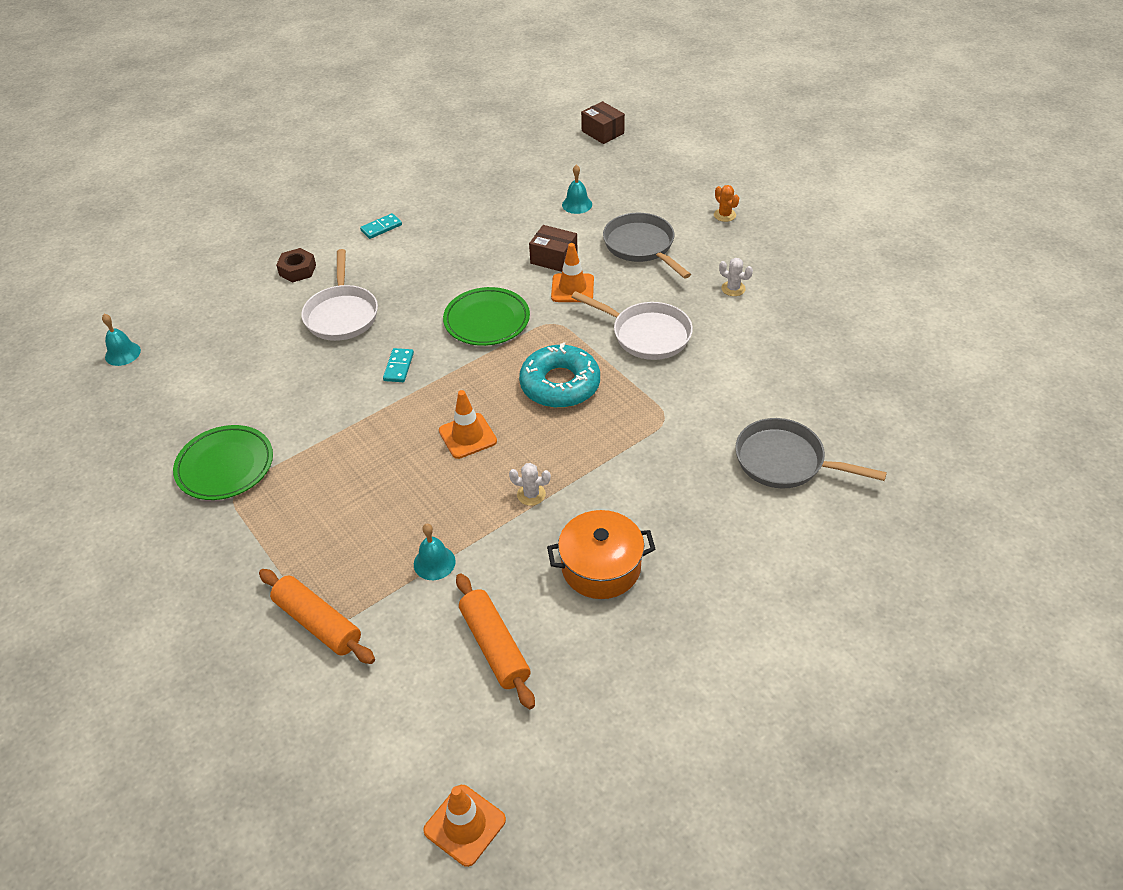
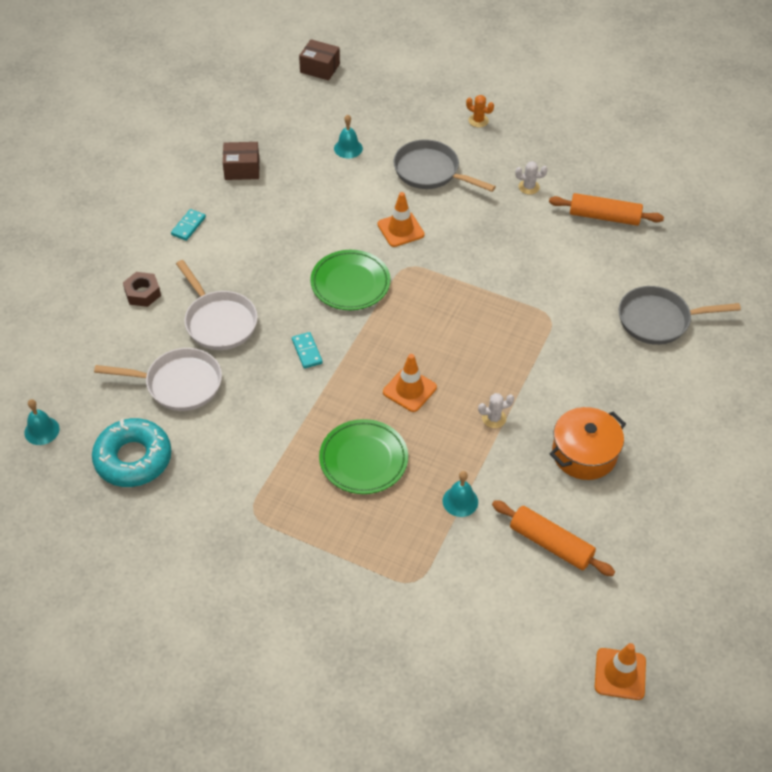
camera: 30 degrees left, 5 degrees up
green plate [173,425,273,500] -> green plate moved to [319,419,408,494]
orange rolling pin [259,569,375,664] -> orange rolling pin moved to [549,193,664,226]
turquoise donut [519,342,600,408] -> turquoise donut moved to [92,418,172,487]
brown box [529,225,578,272] -> brown box moved to [223,142,259,180]
white pan [571,291,693,360] -> white pan moved to [94,348,222,411]

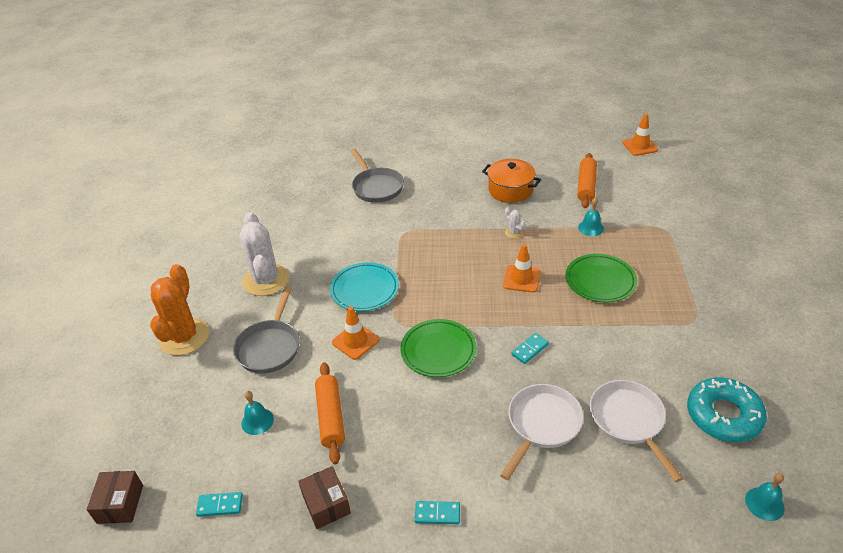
camera: 110 degrees left, 10 degrees down
brown nut [123,272,161,307] -> none
orange cactus [466,95,494,127] -> orange cactus [150,264,209,356], size x2.43
white cactus [515,161,548,195] -> white cactus [239,212,289,296], size x2.43
orange rolling pin [549,193,664,226] -> orange rolling pin moved to [315,362,345,464]
none -> turquoise domino [196,492,243,517]
none -> turquoise plate [330,262,399,311]

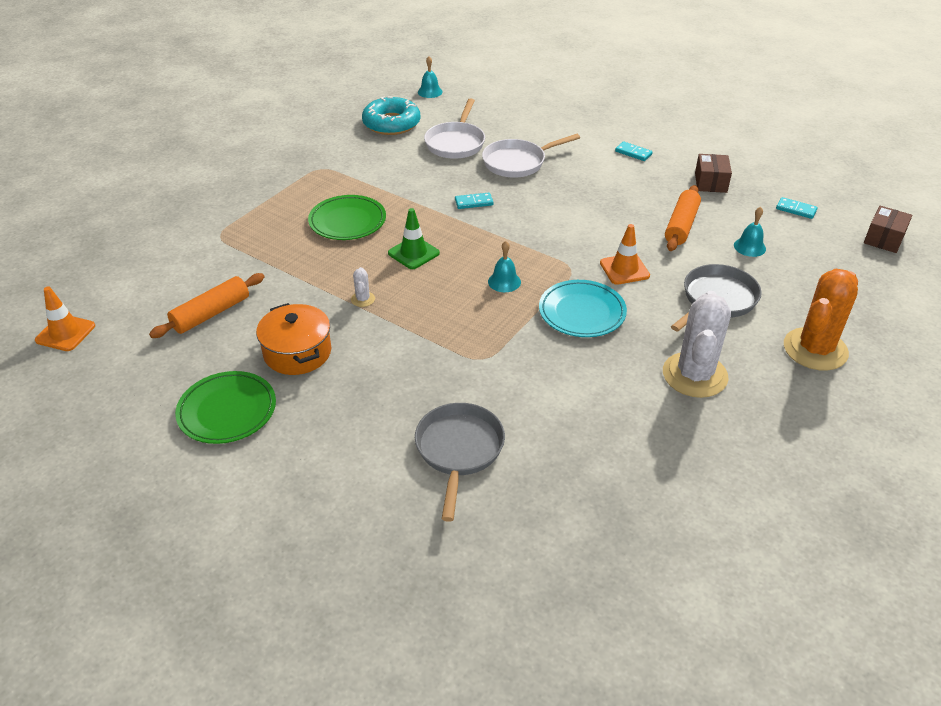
camera: 150 degrees left, 0 degrees up
green plate [400,319,476,377] -> green plate moved to [175,371,276,444]
orange traffic cone [503,244,540,293] -> green traffic cone [388,208,440,269]
turquoise bell [578,197,604,236] -> turquoise bell moved to [488,241,521,292]

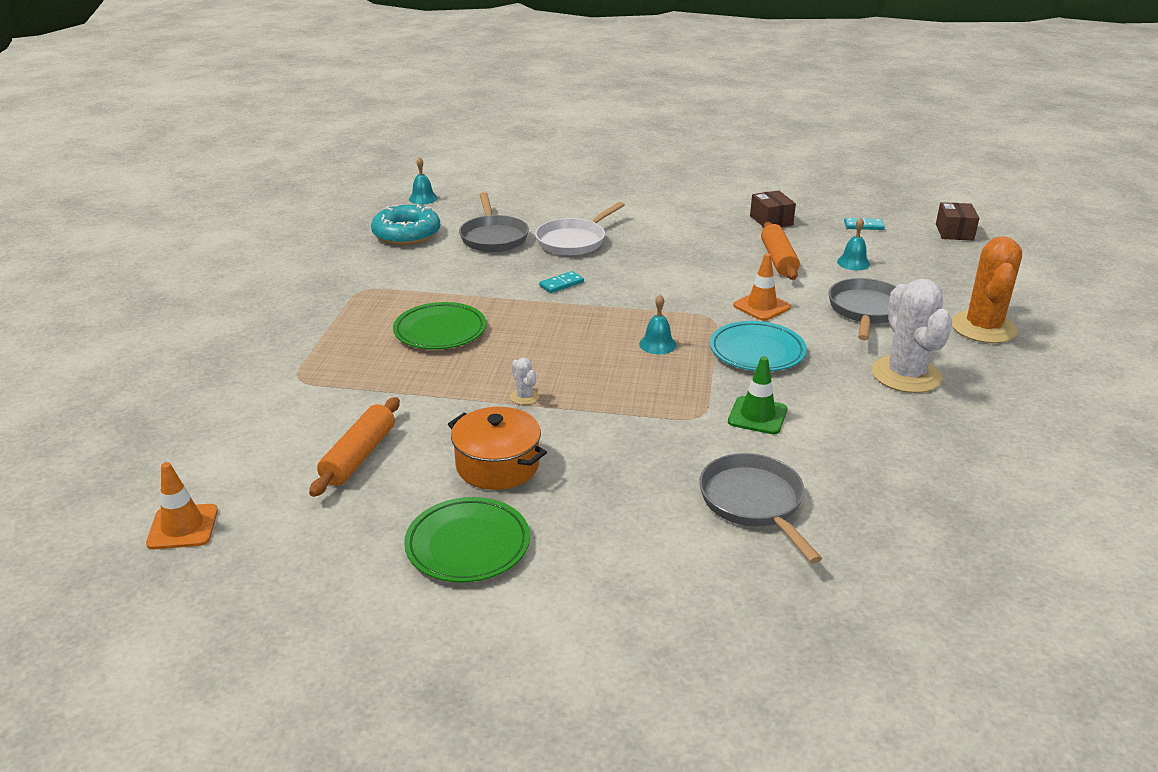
camera: 25 degrees left, 10 degrees down
green traffic cone [388,208,440,269] -> green traffic cone moved to [728,356,787,434]
white pan [424,98,485,159] -> grey pan [459,192,529,252]
turquoise domino [615,141,653,161] -> none

